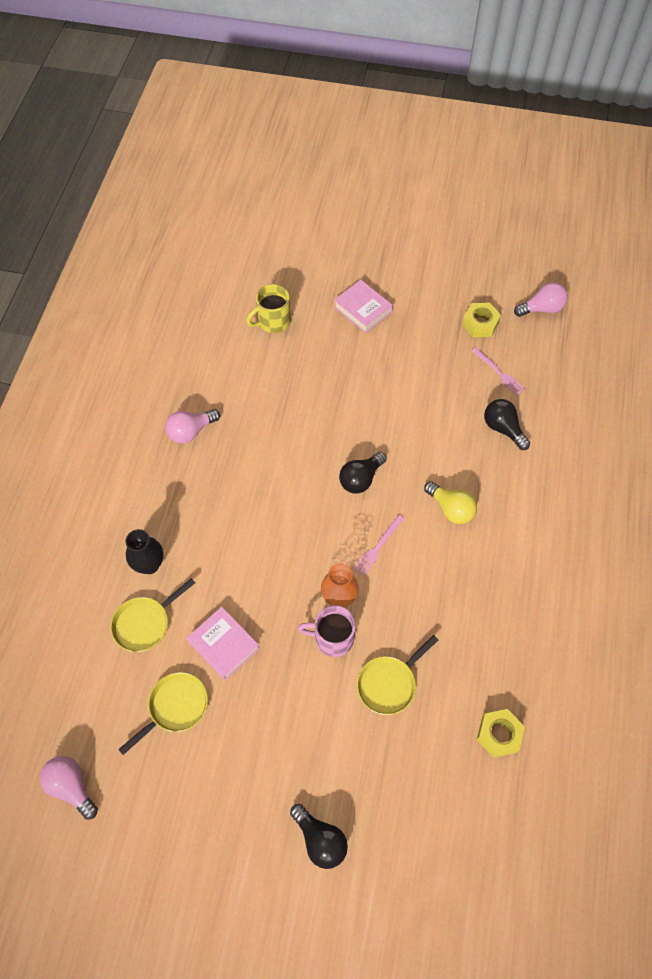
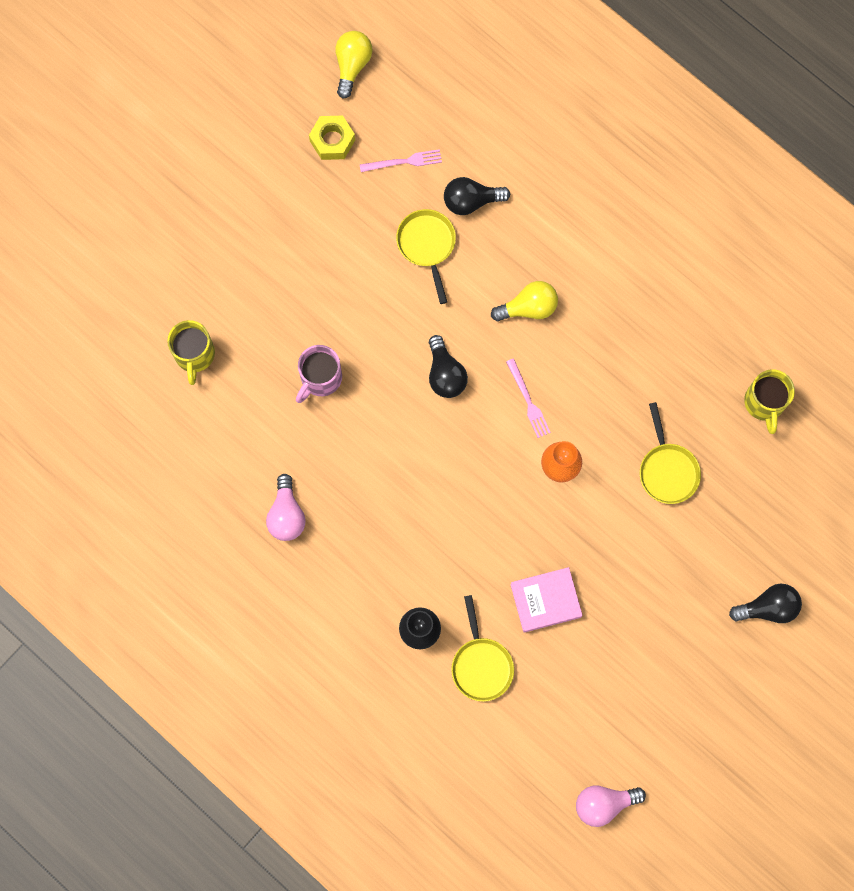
camera: 60 degrees left, 15 degrees up
yellow pan [118,672,208,755] -> yellow pan moved to [396,209,456,304]
pink mug [297,605,356,657] -> pink mug moved to [296,345,342,403]
pink book [334,280,393,333] -> none
yellow nut [477,709,525,758] -> yellow mug [744,369,795,434]
pink light bulb [514,282,568,317] -> yellow light bulb [336,31,373,99]

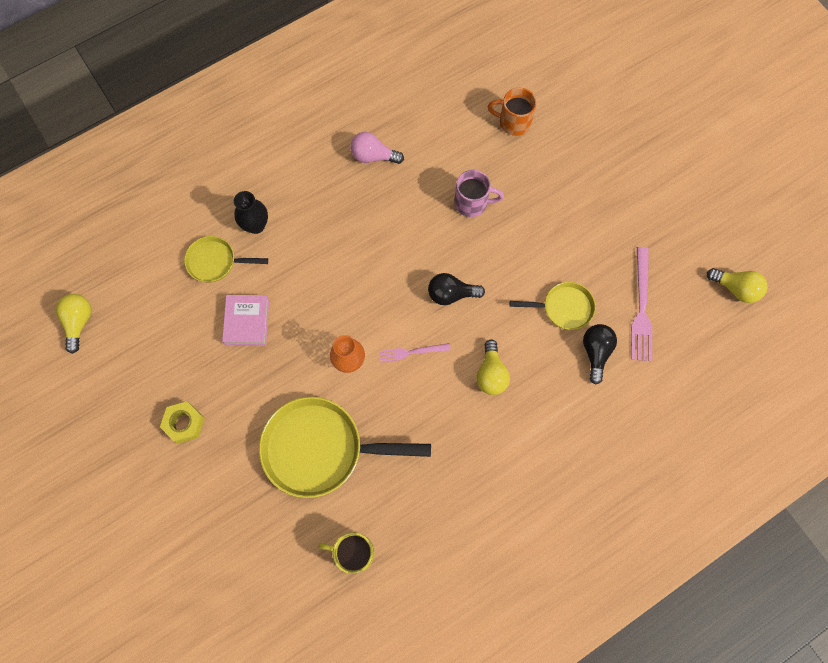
camera: 105 degrees right, 5 degrees down
yellow mug [167,320,215,385] -> orange mug [488,88,537,136]
pink mug [296,345,342,403] -> pink mug turned 135 degrees clockwise [454,170,504,217]
yellow nut [309,116,355,160] -> yellow nut moved to [160,401,205,444]
pink fork [359,149,442,172] -> pink fork [631,247,652,362], size x1.71
pink light bulb [576,786,646,827] -> yellow light bulb [56,294,91,354]
yellow pan [640,402,701,504] -> yellow pan [259,397,431,498], size x1.87
black light bulb [729,584,802,623] -> none

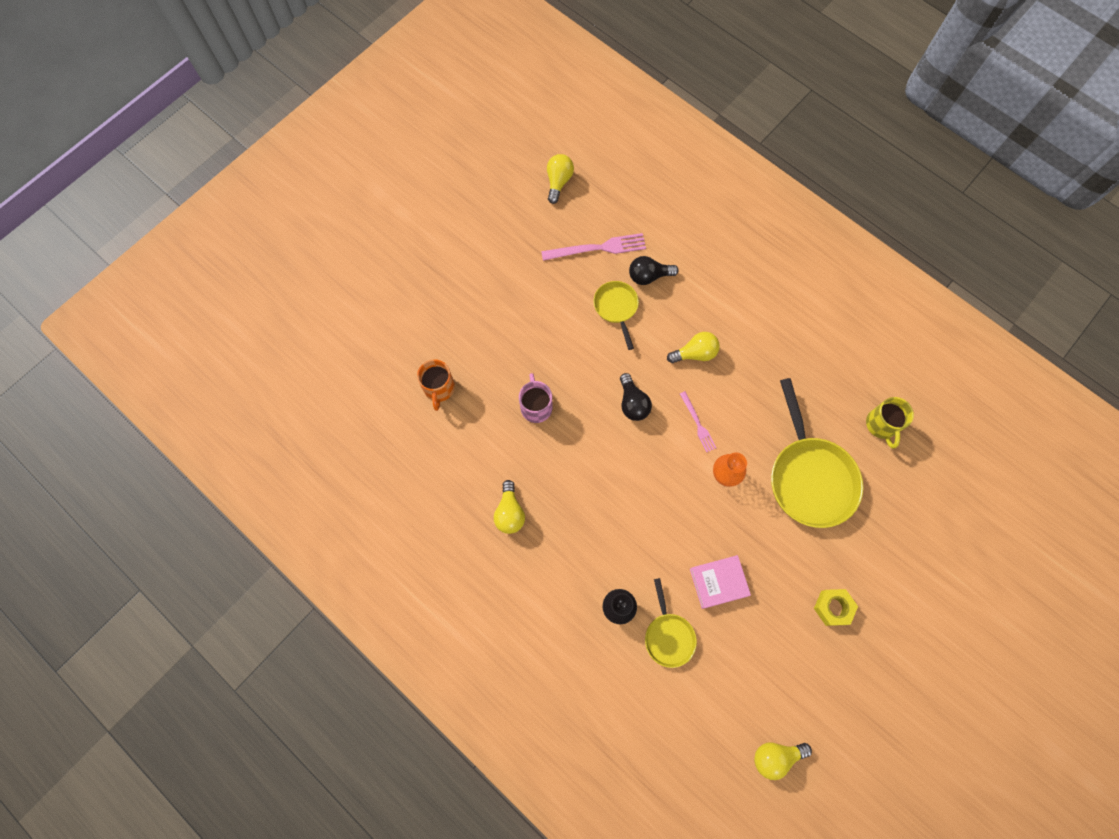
camera: 105 degrees left, 0 degrees up
pink light bulb [350,132,404,164] -> yellow light bulb [494,480,525,534]

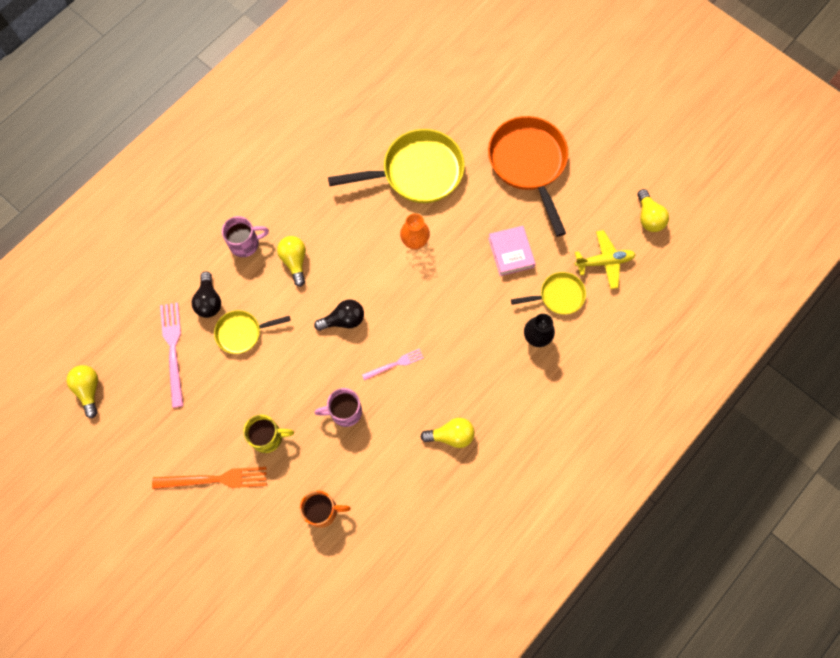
camera: 90 degrees left, 0 degrees up
yellow light bulb [547,154,574,204] -> yellow light bulb turned 60 degrees clockwise [66,365,98,418]
pink fork [680,391,716,452] -> pink fork moved to [362,348,424,380]
yellow nut [814,589,858,626] -> orange pan [488,116,568,237]
yellow mug [866,397,914,449] -> yellow mug moved to [243,415,294,453]
none -> orange fork [152,467,267,489]
none -> pink mug [222,216,269,257]
none -> yellow plane [575,230,636,289]

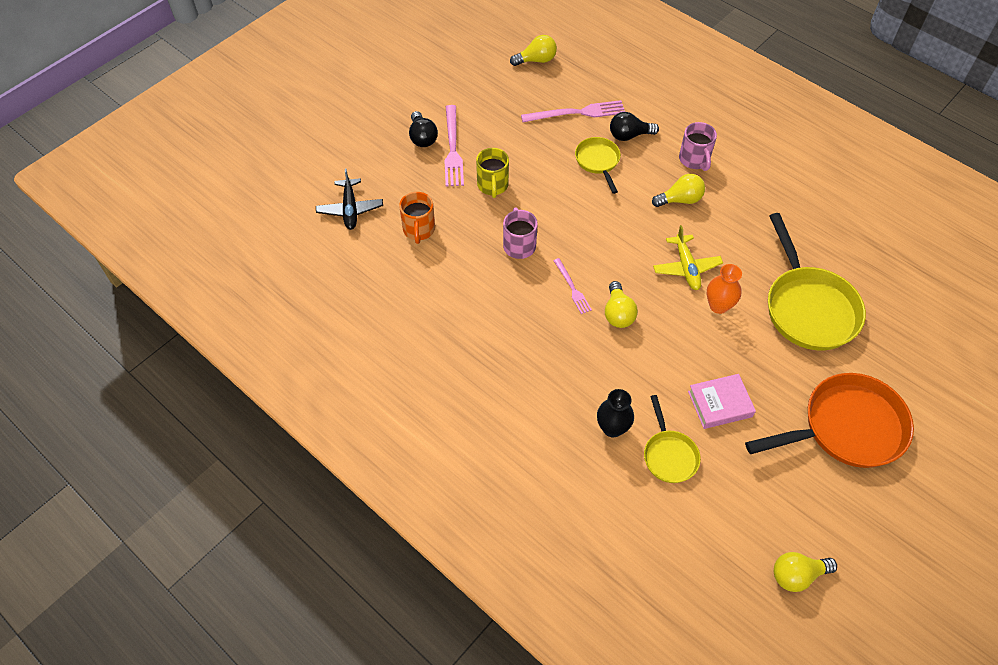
camera: 90 degrees right, 15 degrees down
orange fork [152,467,267,489] -> pink fork [444,105,464,187]
black light bulb [314,300,364,331] -> black light bulb moved to [409,111,438,147]
yellow light bulb [420,418,475,448] -> yellow light bulb moved to [605,281,638,328]
yellow plane [575,230,636,289] -> yellow plane moved to [653,225,723,290]
none -> black plane [316,168,383,230]

